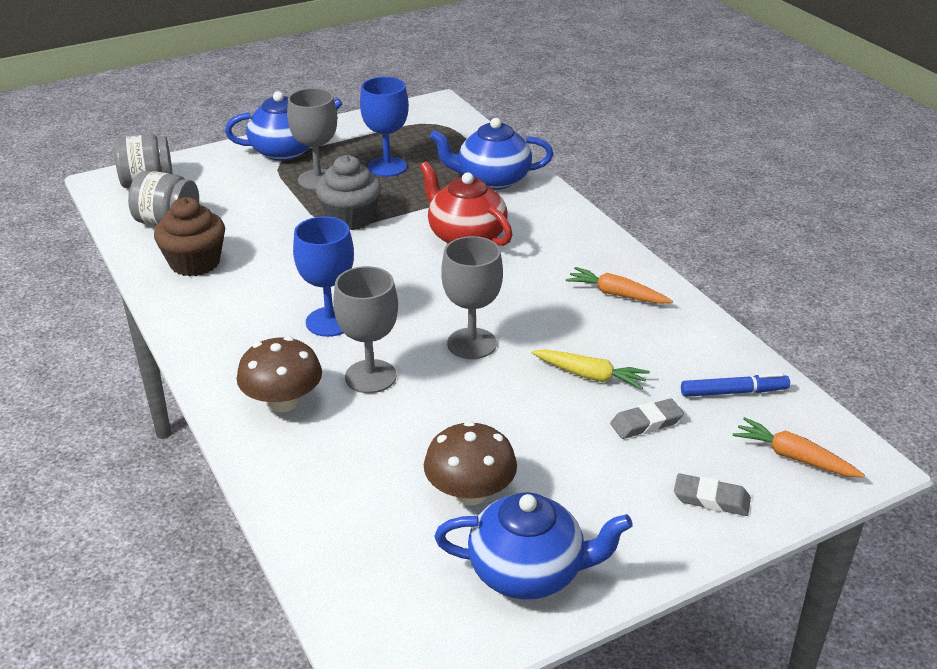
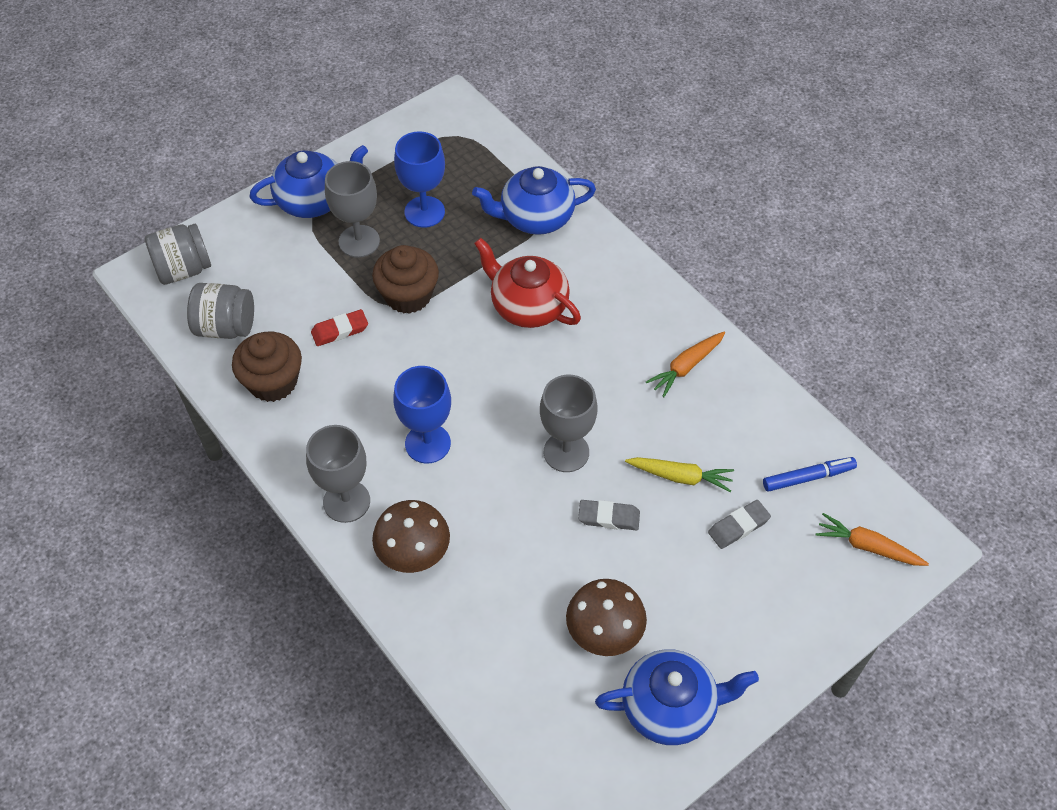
camera: 10 degrees left, 20 degrees up
grey cupcake [316,155,382,230] -> brown cupcake [372,245,439,314]
grey goblet [333,266,398,393] -> grey goblet moved to [306,425,370,523]
orange carrot [566,267,673,304] -> orange carrot turned 60 degrees counterclockwise [646,332,725,397]
grey eraser [674,473,751,516] -> grey eraser moved to [578,500,640,530]
none -> red eraser [311,309,368,346]

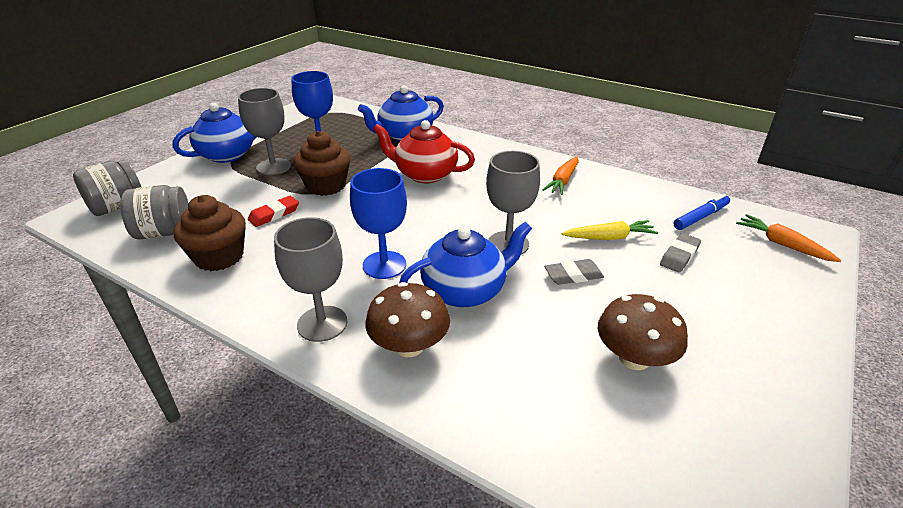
camera: 20 degrees left, 20 degrees down
blue teapot [595,649,759,745] -> blue teapot moved to [399,222,532,307]
orange carrot [815,513,929,566] -> orange carrot turned 45 degrees clockwise [736,214,842,262]

